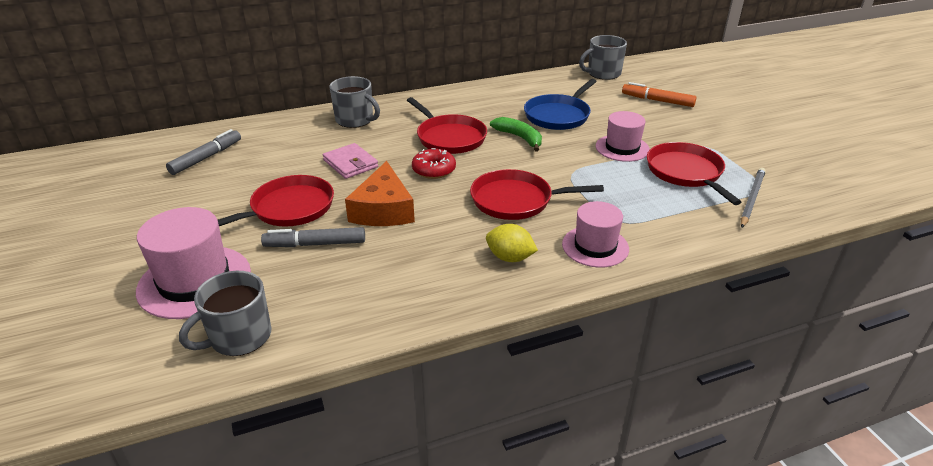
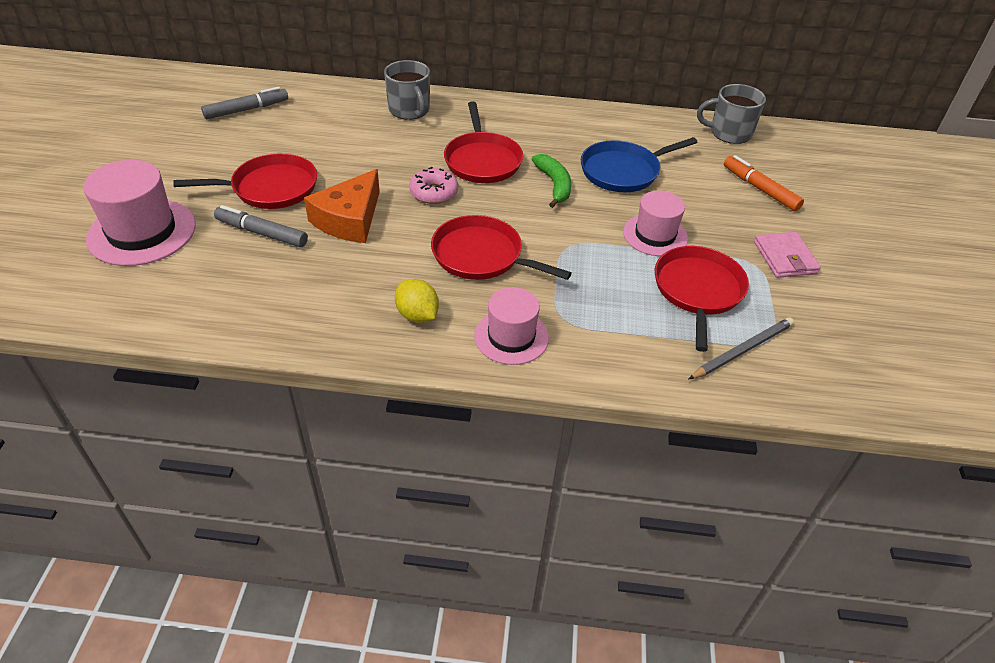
camera: 25 degrees right, 10 degrees up
grey mug [179,271,271,356] -> none
pink wallet [323,143,378,179] -> pink wallet moved to [754,232,821,278]
red donut [412,148,456,179] -> pink donut [409,167,458,204]

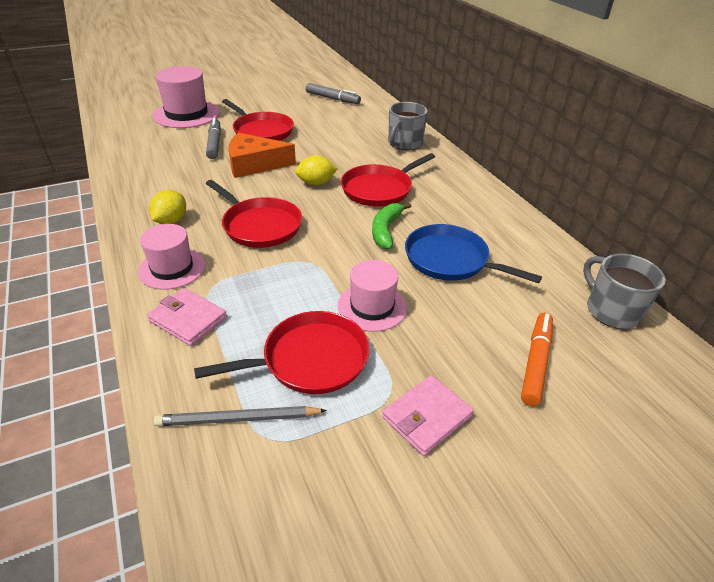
camera: 60 degrees right, 5 degrees down
pink donut [409,167,458,204] -> yellow lemon [295,155,337,185]
red pan [431,215,572,280] -> red pan turned 135 degrees clockwise [206,180,302,248]
green banana [532,154,571,208] -> green banana turned 150 degrees clockwise [372,203,411,249]
grey pencil [689,317,794,379] -> grey pencil turned 150 degrees clockwise [154,406,327,426]
none -> pink wallet [147,288,227,346]

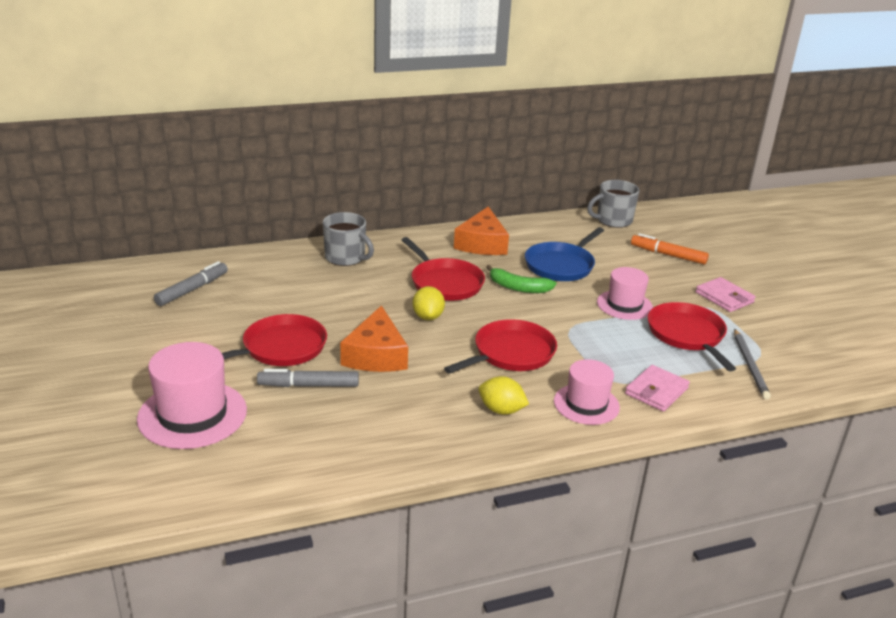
camera: 85 degrees left, 10 degrees down
none -> orange cheese [454,206,509,255]

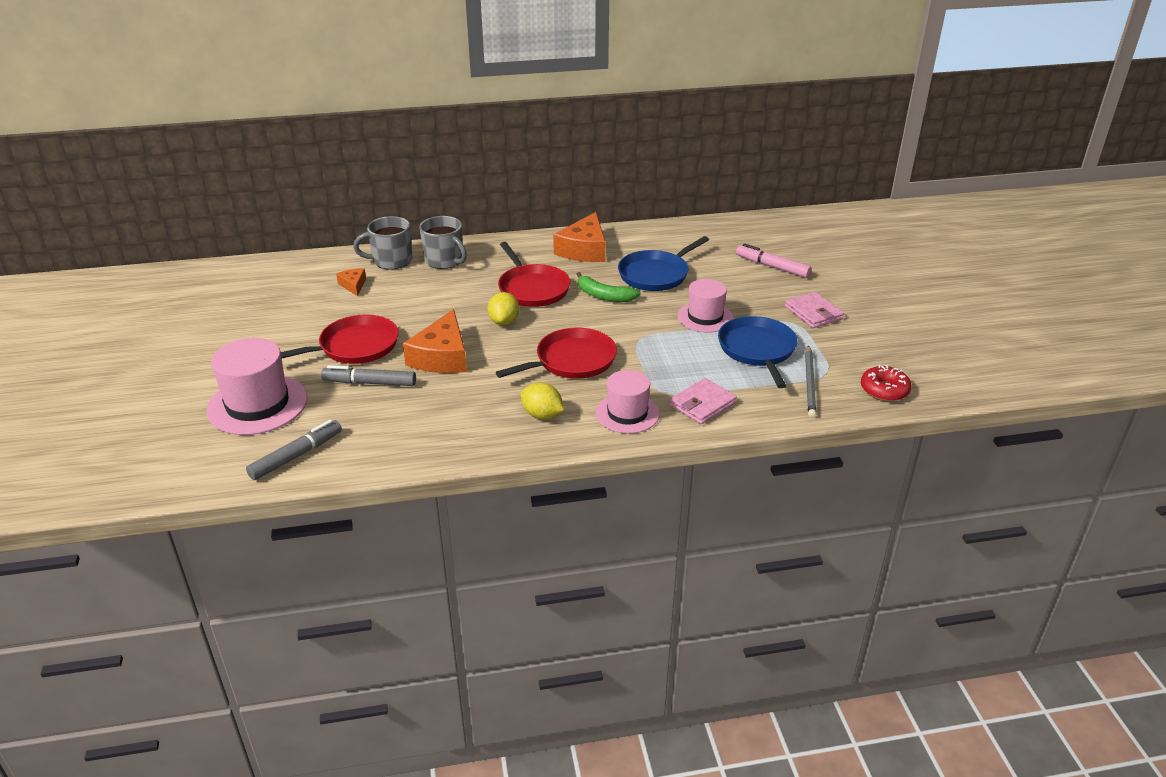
camera: 10 degrees right, 5 degrees up
grey marker [154,261,228,306] -> grey marker moved to [246,420,342,480]
grey mug [587,180,639,228] -> grey mug moved to [353,216,412,270]
orange marker [631,233,709,264] -> pink marker [736,244,812,278]
red pan [648,302,736,372] -> blue pan [718,316,797,388]
none -> orange cheese [336,269,366,296]
none -> red donut [861,365,911,401]

